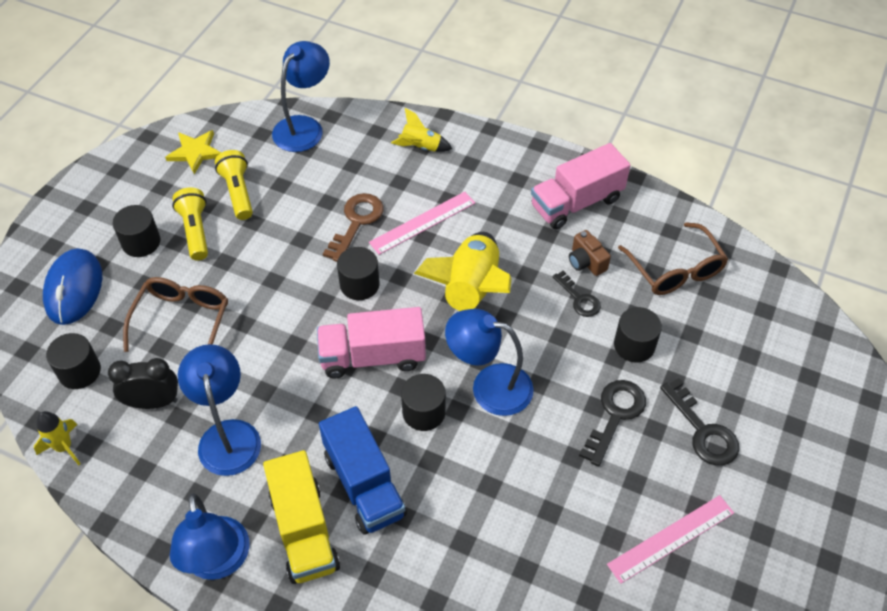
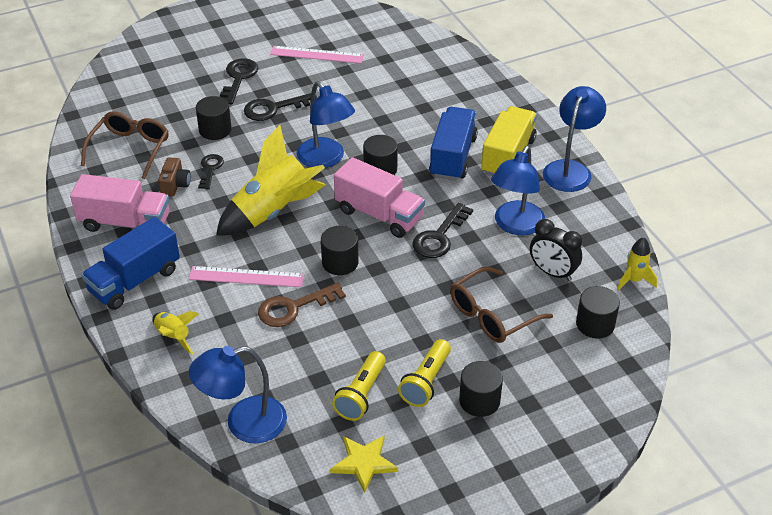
camera: 140 degrees left, 10 degrees down
blue mouse [43,248,102,325] -> none
none -> blue truck [81,217,180,310]
none -> black key [412,203,473,258]

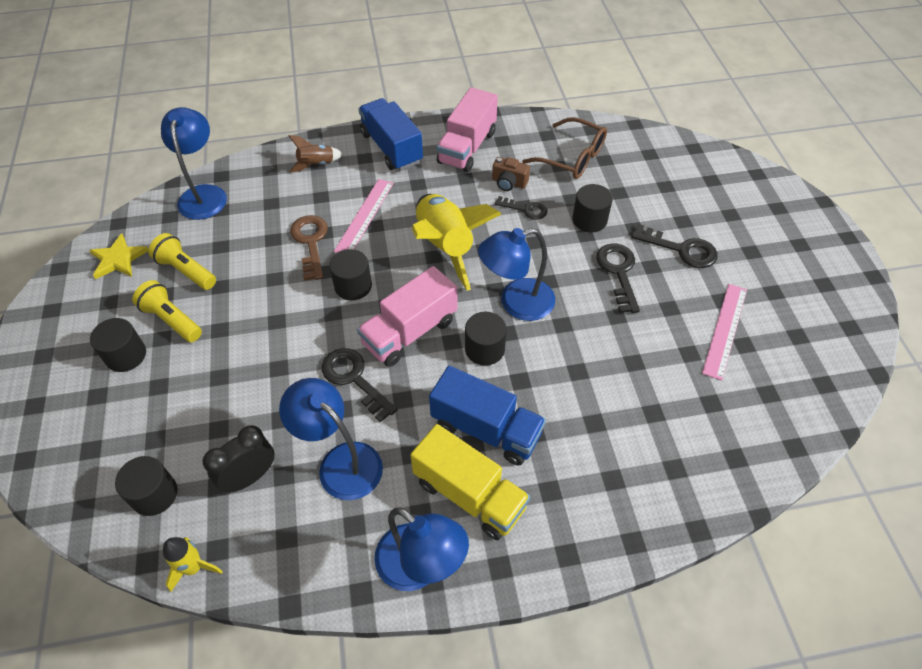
camera: 105 degrees right, 10 degrees up
yellow rocket [152,311,199,354] -> brown rocket [289,135,343,172]
brown glasses [450,267,553,343] -> none

